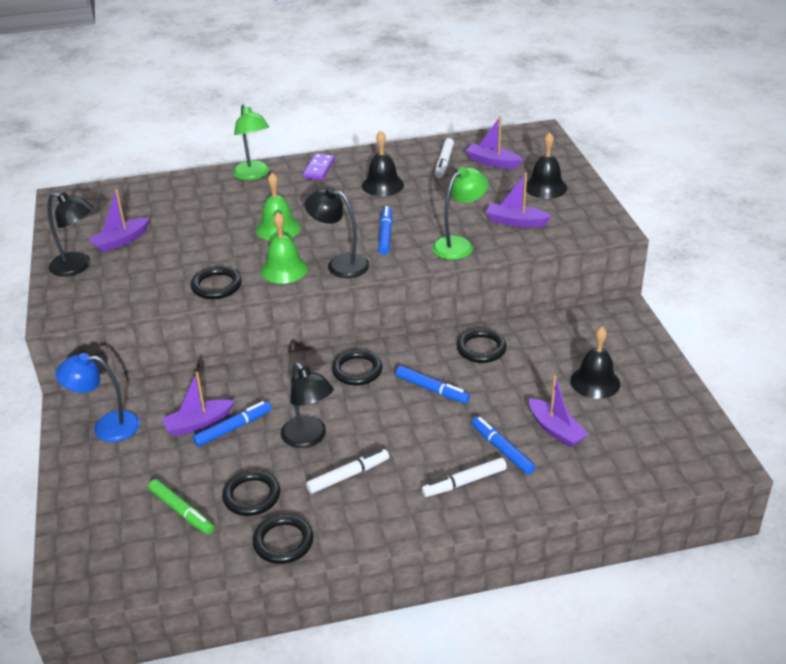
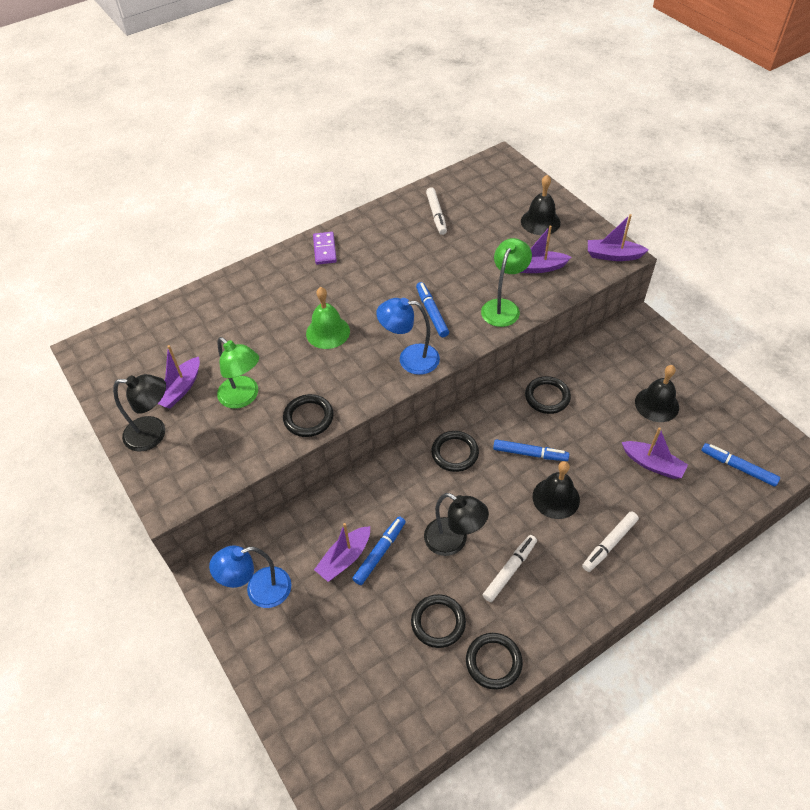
camera: 20 degrees left, 15 degrees up
green marker [148,479,214,535] -> none
green lamp [233,104,269,180] -> green lamp moved to [217,337,259,409]
green bell [261,212,308,284] -> none
black lamp [305,187,370,278] -> blue lamp [376,298,440,375]
black bell [362,131,404,196] -> black bell moved to [533,461,580,519]
purple boat [465,116,523,169] -> purple boat moved to [588,214,649,261]
blue marker [472,417,535,475] -> blue marker moved to [701,443,780,487]

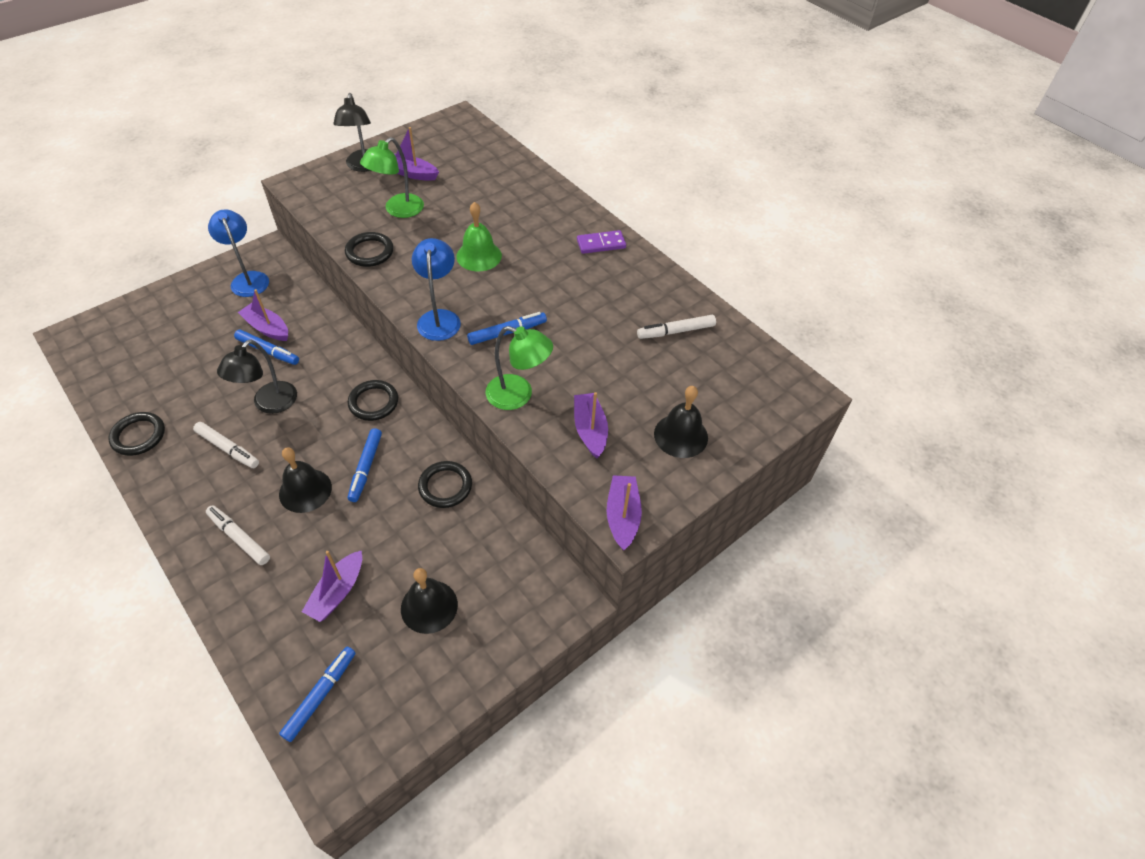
camera: 80 degrees right, 0 degrees up
black ring [411,594,466,648] -> none

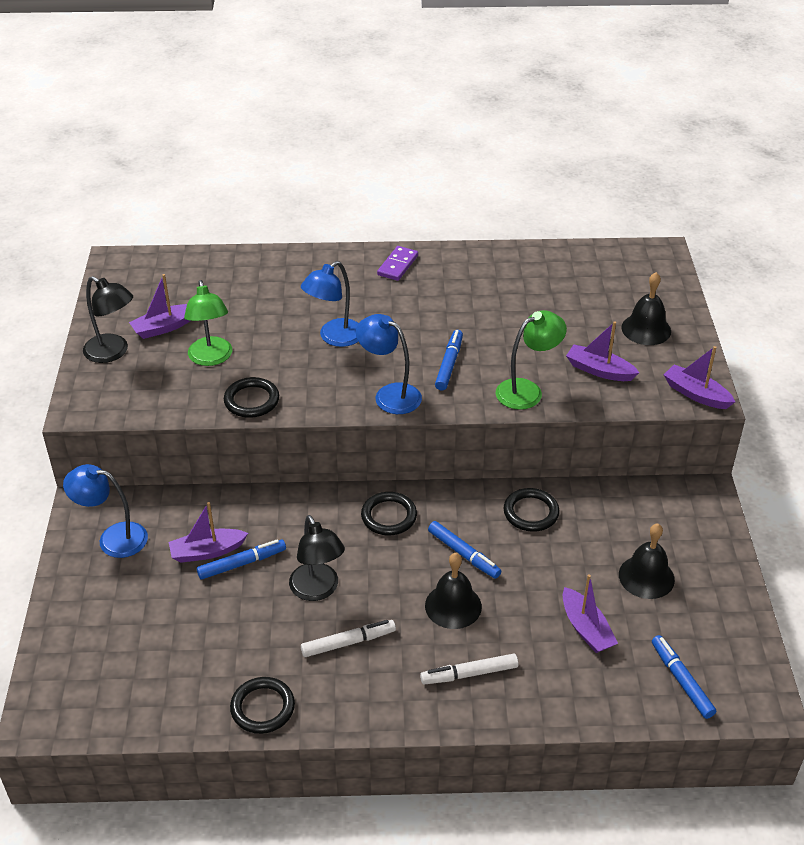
camera: 50 degrees left, 10 degrees down
green bell [456,202,502,272] -> blue lamp [301,261,358,347]
white marker [637,315,716,339] -> none

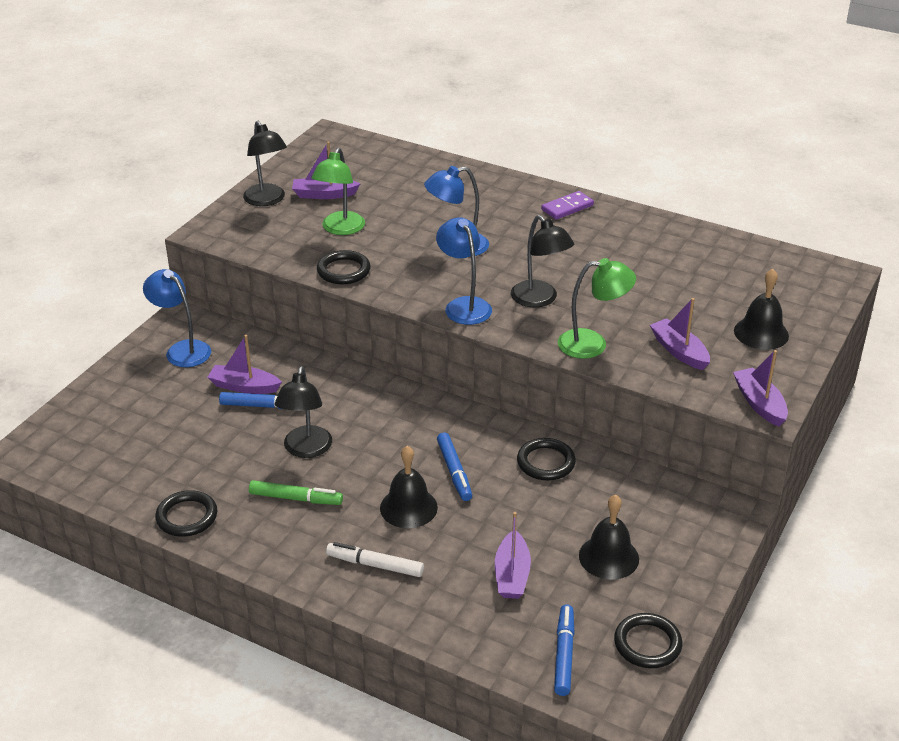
camera: 30 degrees right, 5 degrees down
white marker [301,620,396,657] -> green marker [249,480,343,505]
black ring [361,492,417,535] -> black ring moved to [614,613,682,668]
blue marker [435,330,463,391] -> black lamp [511,215,574,307]

